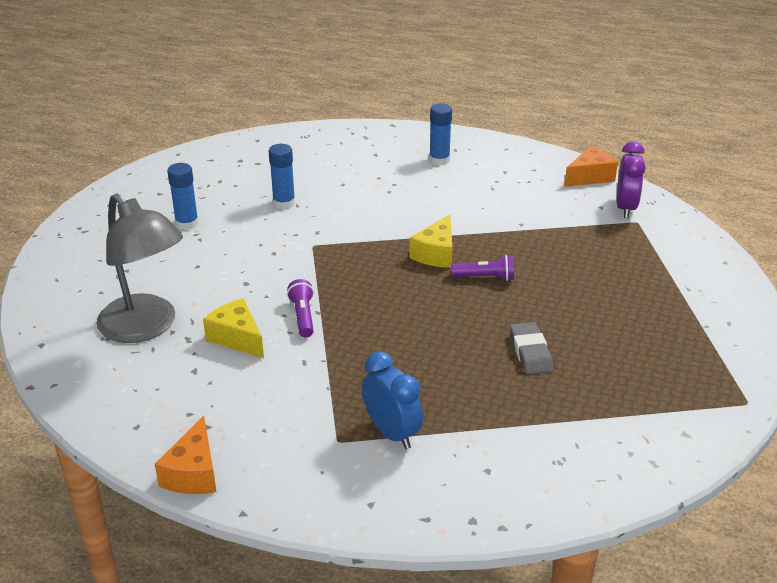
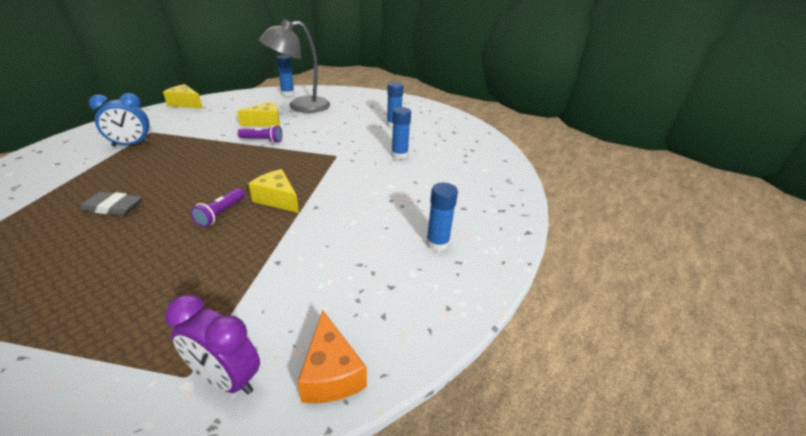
camera: 105 degrees right, 0 degrees up
orange cheese [155,416,216,494] -> yellow cheese [163,84,203,109]
none -> blue glue stick [276,55,294,96]

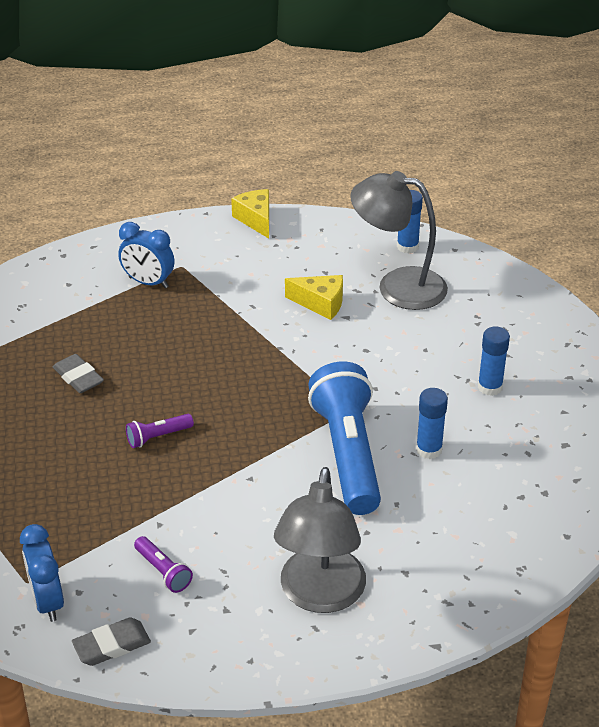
camera: 45 degrees right, 5 degrees up
purple clock [165,295,260,395] -> blue clock [20,524,64,622]
purple flashlight [238,125,282,143] -> purple flashlight moved to [134,536,193,593]
yellow cheese [248,169,299,213] -> none
orange cheese [297,310,367,403] -> grey eraser [72,617,151,666]
blue glue stick [426,183,458,251] -> grey lamp [274,467,366,613]
none -> blue flashlight [308,361,381,515]

